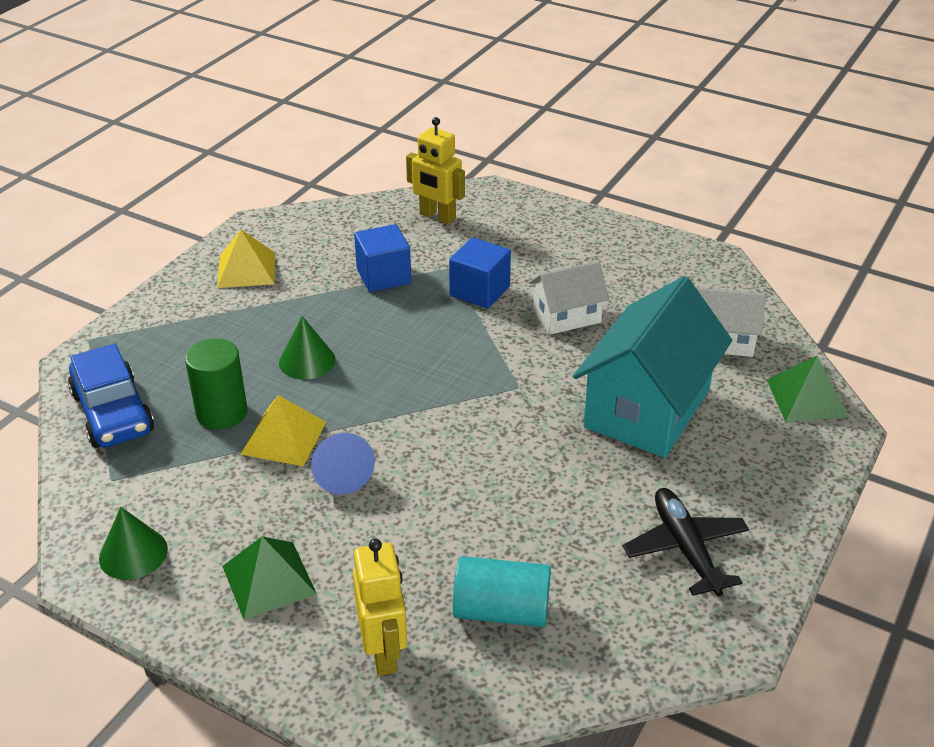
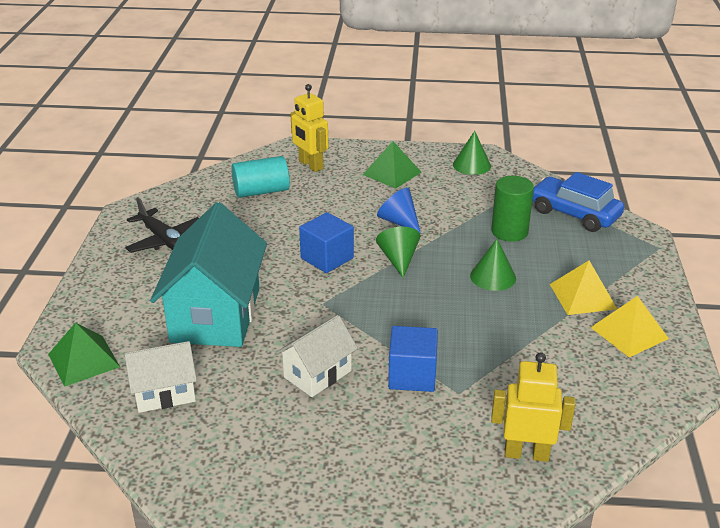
camera: 155 degrees right, 5 degrees down
yellow pyramid [240,395,326,466] -> yellow pyramid moved to [550,261,617,315]
blue cube [354,224,411,292] -> blue cube moved to [299,212,354,273]
none -> green cone [376,227,421,278]

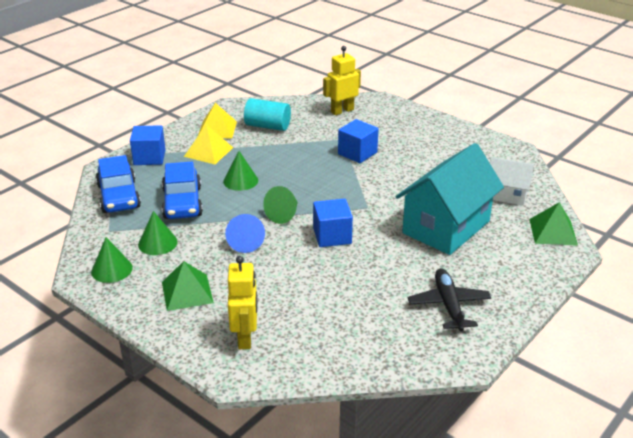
camera: 145 degrees left, 0 degrees up
turquoise cylinder [231,156,290,198] -> turquoise cylinder moved to [244,98,291,131]
white house [276,315,358,397] -> none
green cylinder [491,176,534,242] -> blue car [162,162,203,219]
yellow robot [491,352,575,462] -> yellow robot turned 105 degrees clockwise [323,46,361,115]
none -> blue cube [130,125,166,165]
none -> green cone [138,211,177,255]

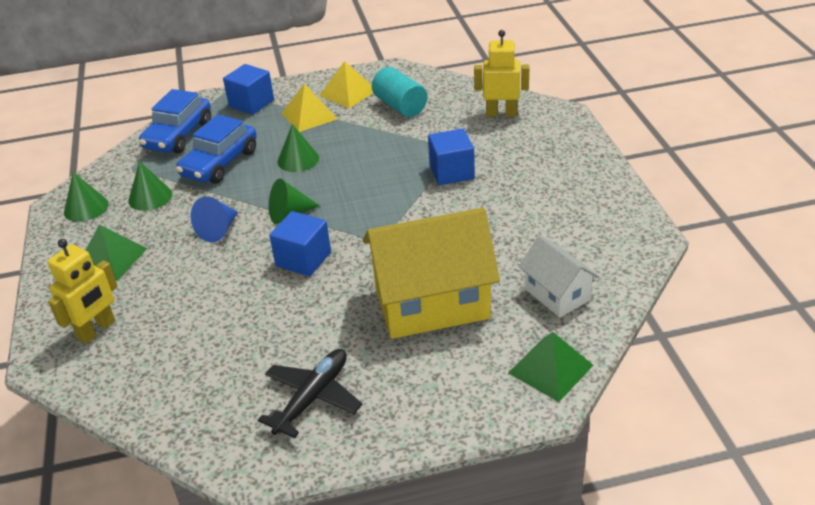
camera: 40 degrees right, 5 degrees up
turquoise house [396,143,504,255] -> yellow house [363,208,500,339]

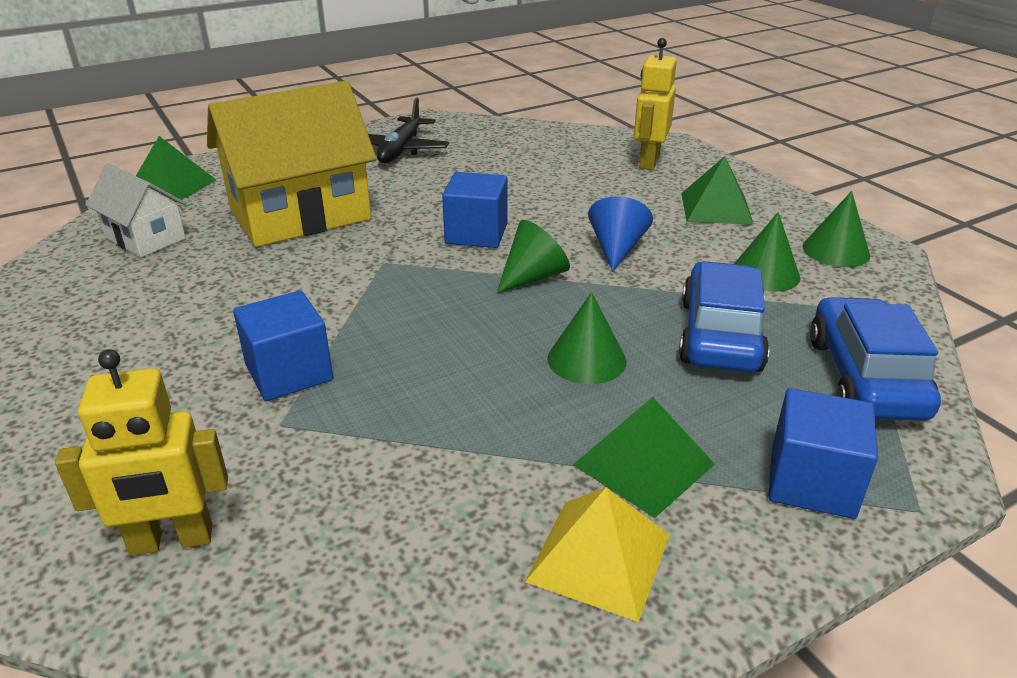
camera: 160 degrees right, 5 degrees down
yellow pyramid [282,84,337,132] -> green pyramid [573,397,715,518]
turquoise cylinder [372,67,427,117] -> none

